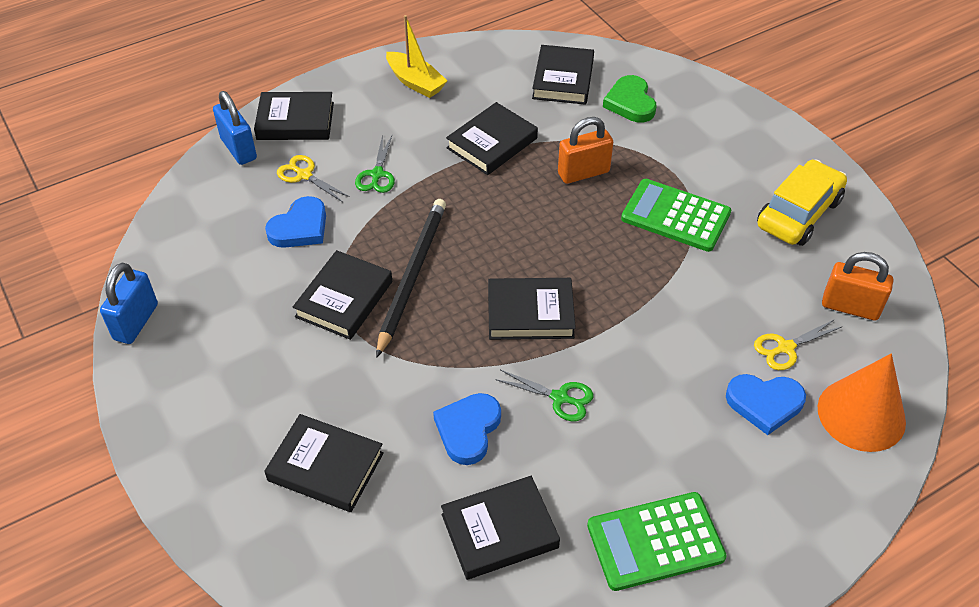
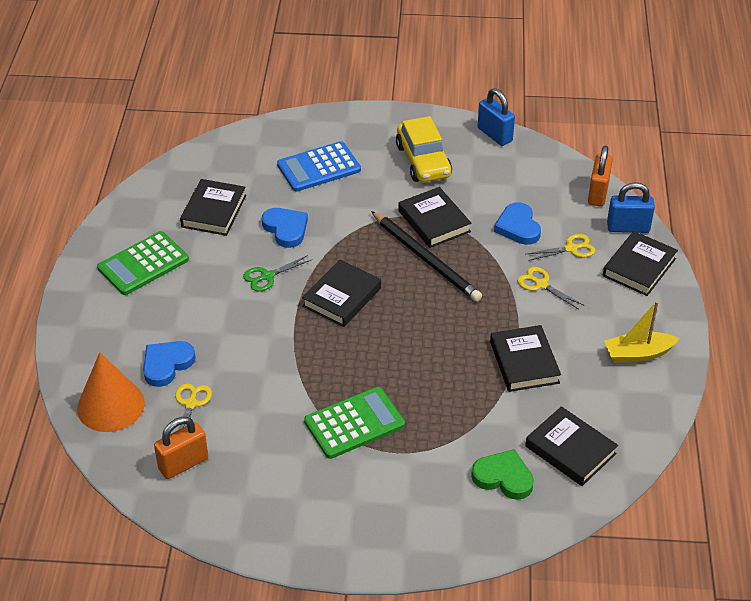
camera: 125 degrees right, 5 degrees down
black book [264,414,384,512] -> blue calculator [277,141,361,192]
green scissors [355,135,395,193] -> yellow scissors [517,267,583,310]
orange padlock [558,117,613,184] -> orange padlock moved to [588,146,613,206]
green calculator [587,492,727,591] -> green calculator turned 150 degrees counterclockwise [97,231,189,295]
yellow car [757,159,847,246] -> yellow car moved to [396,116,452,182]

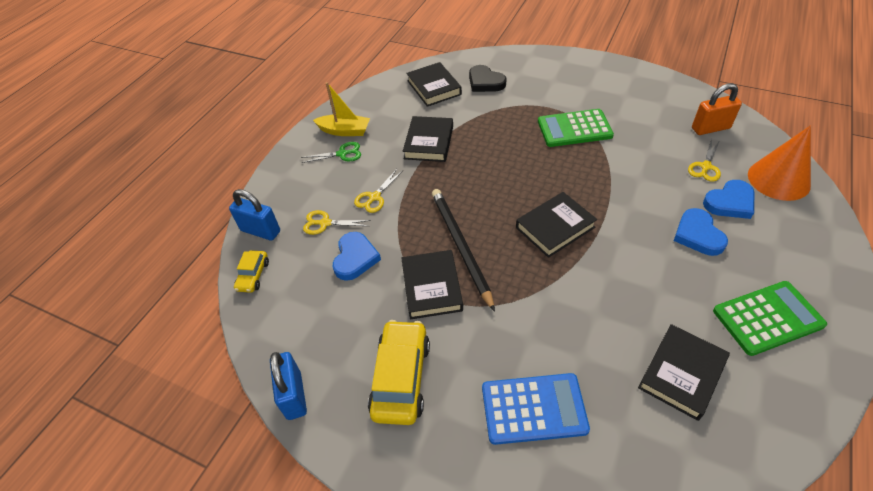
camera: 155 degrees left, 5 degrees up
green scissors [243,255,311,292] -> green scissors moved to [301,142,361,163]
blue heart [262,208,308,248] -> blue heart moved to [674,208,728,256]
green heart [471,449,534,500] -> black heart [469,65,507,92]
yellow scissors [517,267,583,310] -> yellow scissors turned 60 degrees clockwise [354,169,403,213]
orange padlock [588,146,613,206] -> yellow car [234,250,269,293]
black book [603,231,678,296] -> none

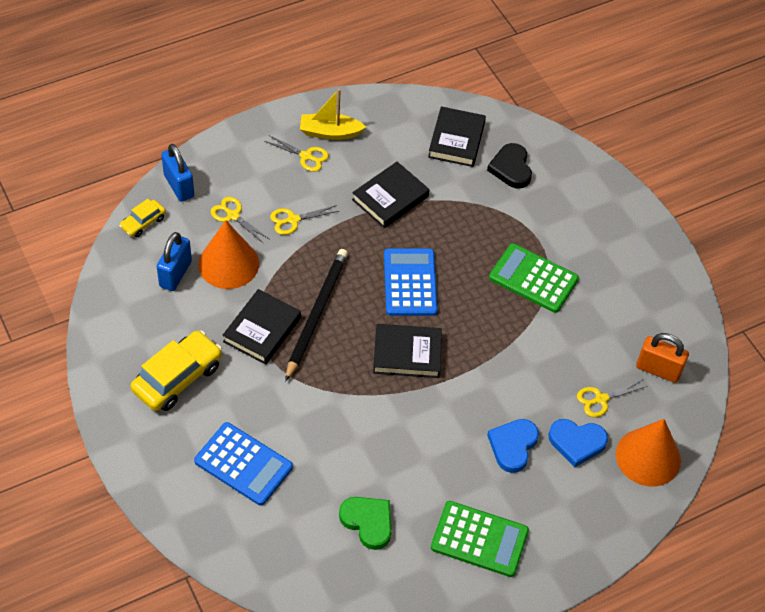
camera: 30 degrees right, 5 degrees up
blue padlock [270,352,307,420] -> blue padlock moved to [157,232,192,291]
green scissors [301,142,361,163] -> yellow scissors [264,135,329,172]
yellow boat [313,82,370,136] -> yellow boat turned 135 degrees clockwise [300,89,366,140]
blue heart [333,232,381,281] -> orange cone [198,220,259,289]
black book [638,324,730,421] -> green heart [339,497,392,550]
none -> blue calculator [384,248,438,316]

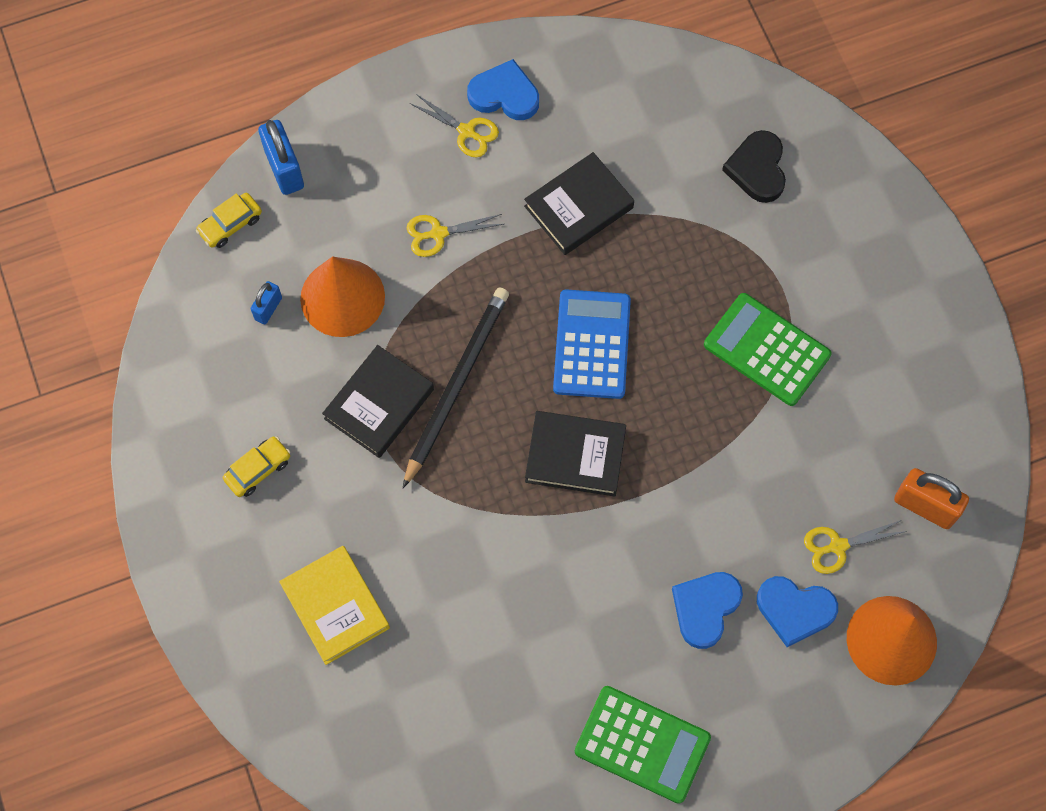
camera: 10 degrees right, 15 degrees up
yellow car [131,330,222,411] -> yellow car [223,436,290,497], size x0.53
blue padlock [157,232,192,291] -> blue padlock [251,281,282,324], size x0.58
blue calculator [194,422,293,506] -> yellow book [279,546,390,665]
yellow scissors [211,197,269,244] -> none
yellow boat [300,89,366,140] -> blue heart [467,59,539,120]
green heart [339,497,392,550] -> none
black book [428,106,486,167] -> none

